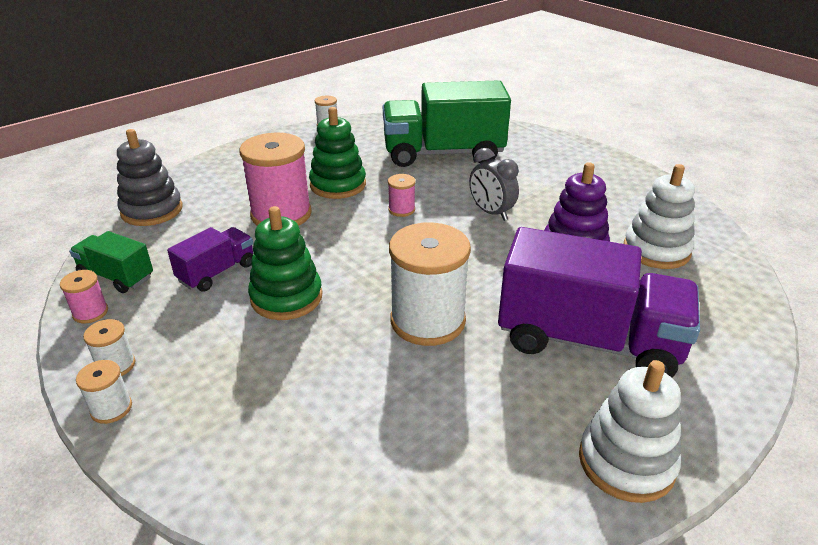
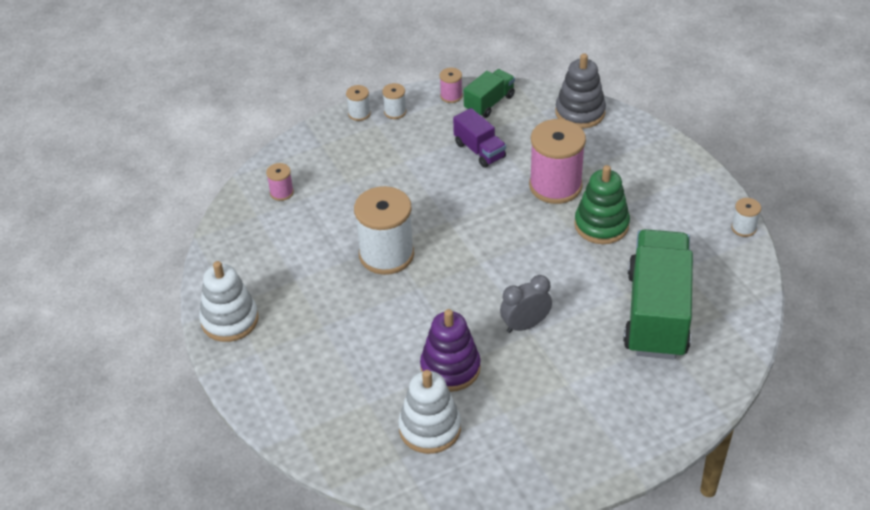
camera: 105 degrees right, 10 degrees up
green stacking toy [248,206,322,320] -> none
pink spool [388,174,416,217] -> pink spool moved to [266,163,294,201]
purple truck [498,227,700,378] -> none

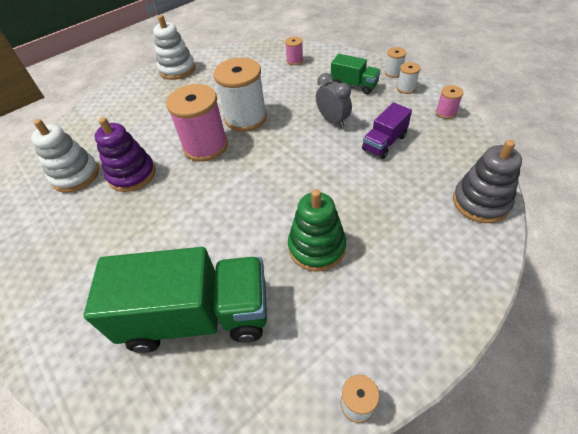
camera: 80 degrees right, 5 degrees up
green truck [464,69,515,118] -> green truck moved to [331,54,381,94]
grey clock [500,275,552,333] -> grey clock moved to [316,73,352,128]
pink spool [529,119,586,204] -> pink spool moved to [166,84,228,162]

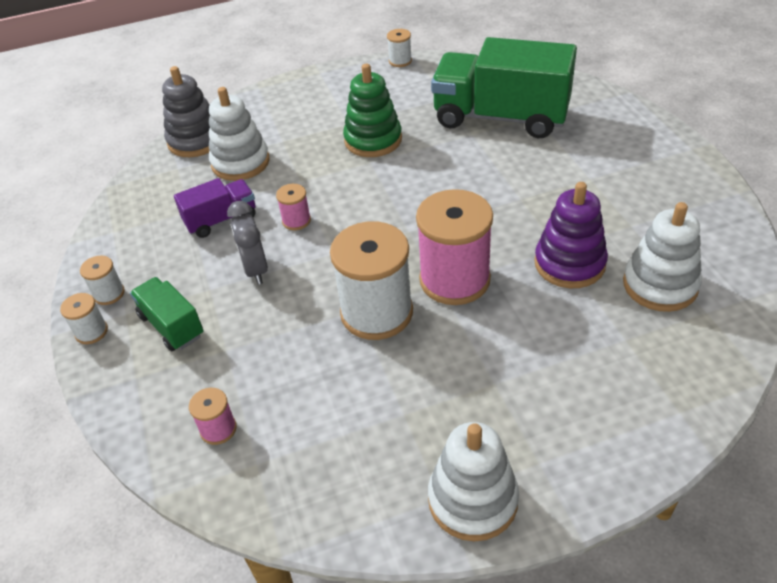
camera: 160 degrees left, 5 degrees down
pink spool [436,85,464,119] -> pink spool moved to [276,184,311,230]
none -> white stacking toy [209,87,270,181]

